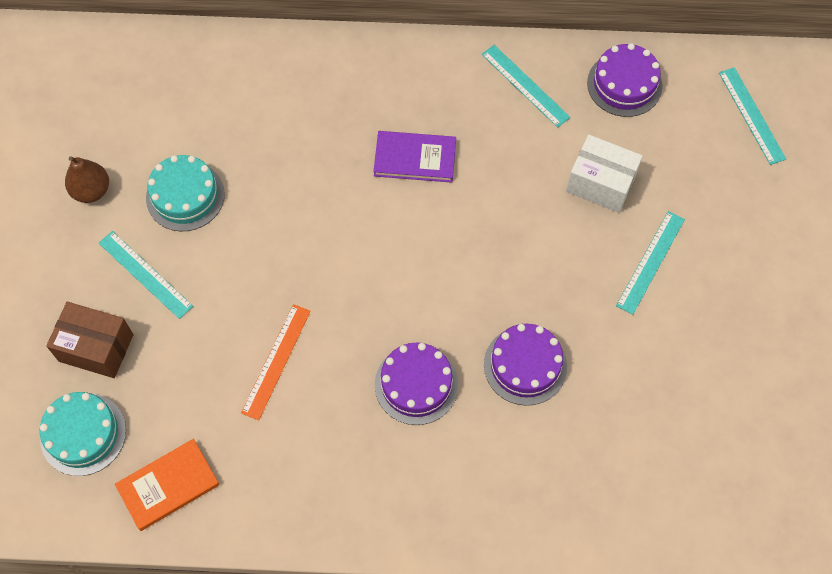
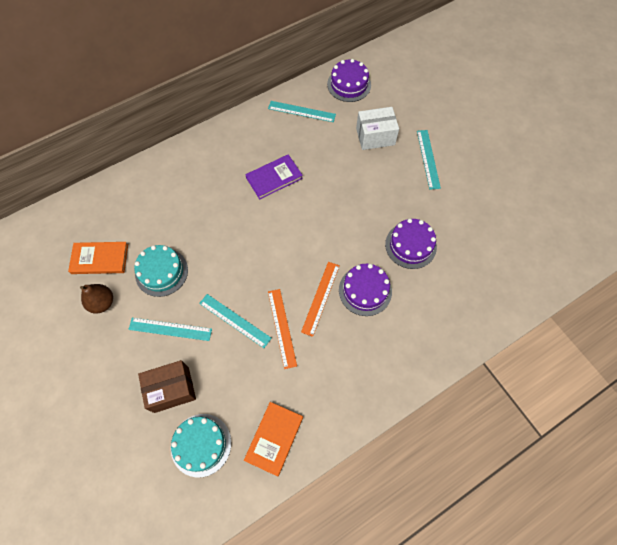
camera: 35 degrees left, 0 degrees up
turquoise ruler [719,67,786,165] -> turquoise ruler moved to [199,294,272,348]
none -> orange book [68,242,128,274]
none -> orange ruler [301,262,340,337]

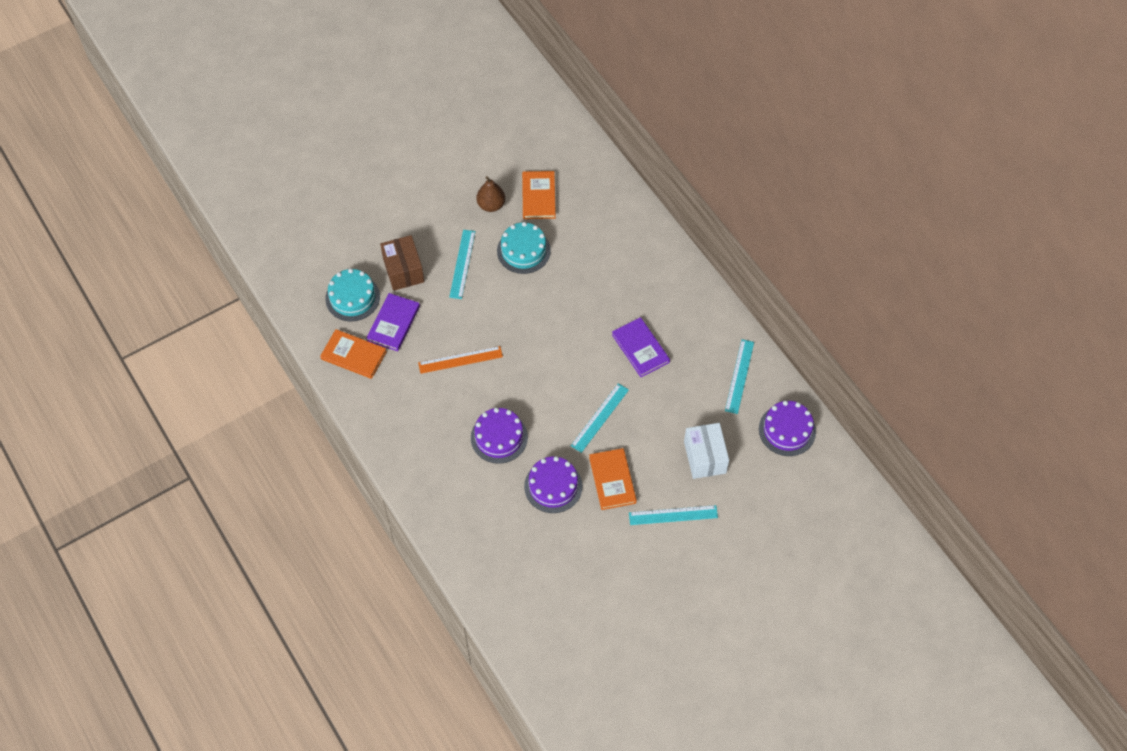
camera: 90 degrees right, 5 degrees down
turquoise ruler [199,294,272,348] -> turquoise ruler moved to [571,383,629,453]
orange ruler [301,262,340,337] -> none
none -> purple book [367,293,420,351]
none -> orange book [589,448,637,510]

